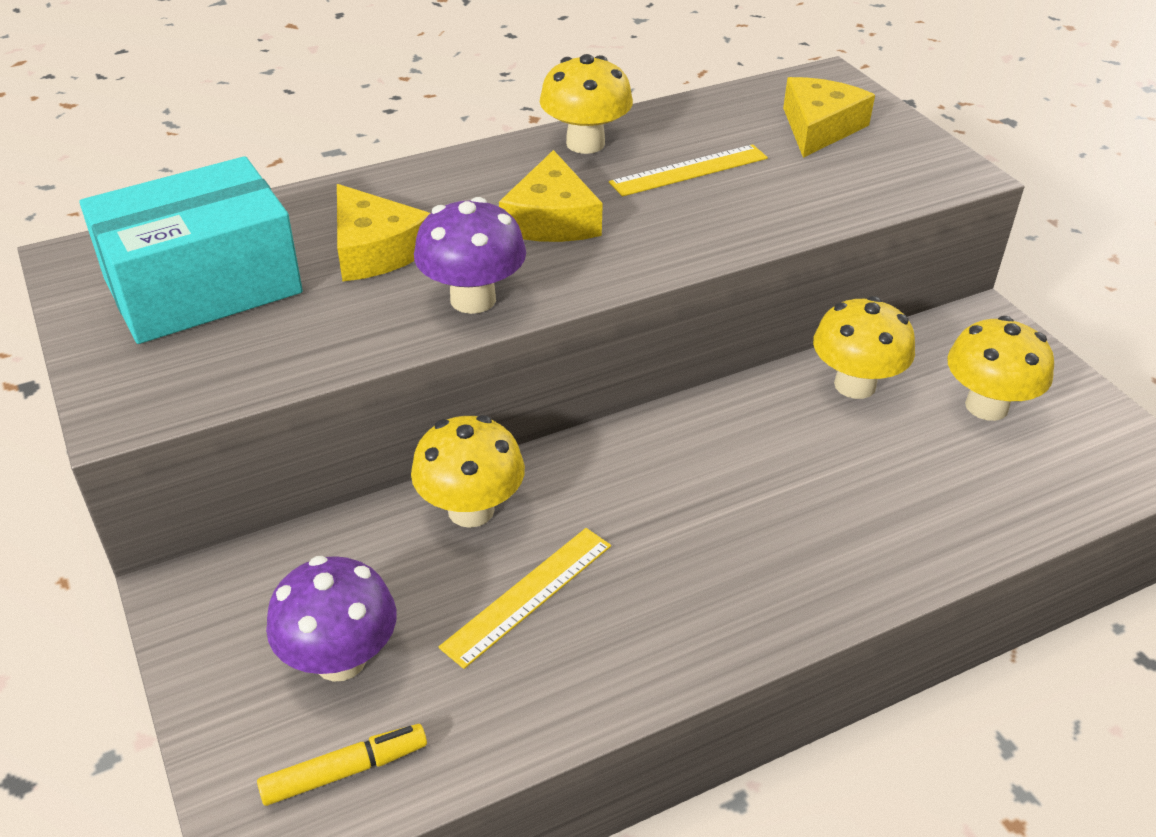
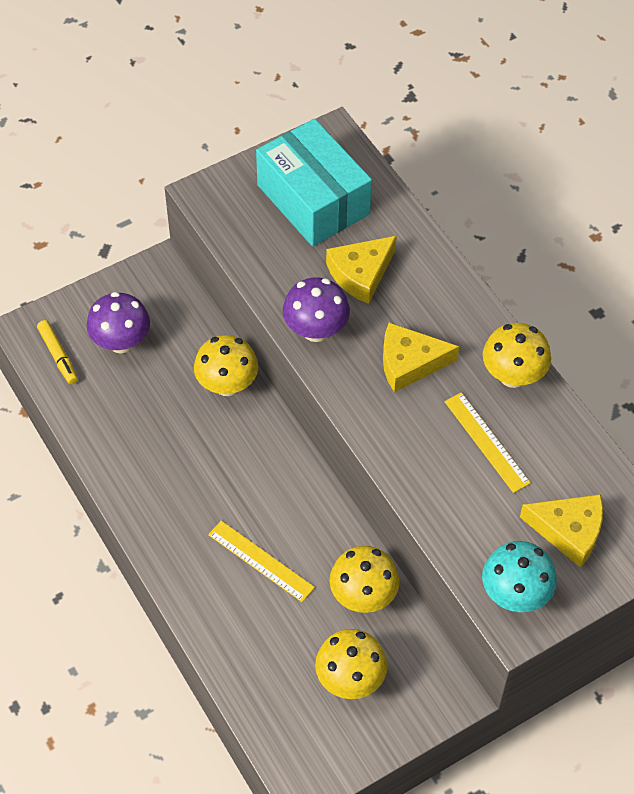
camera: 85 degrees right, 15 degrees up
yellow ruler [439,528,611,669] -> yellow ruler moved to [208,521,315,602]
none -> turquoise mushroom [482,541,557,612]

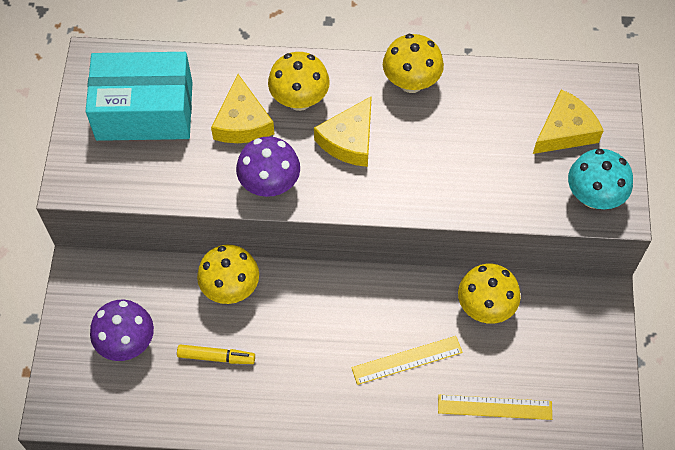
camera: 55 degrees left, 5 degrees up
yellow marker [37,320,78,384] -> yellow marker moved to [177,345,255,364]
yellow mushroom [315,629,387,699] -> yellow mushroom moved to [268,52,330,111]
yellow ruler [444,392,531,493] -> yellow ruler moved to [438,395,552,420]

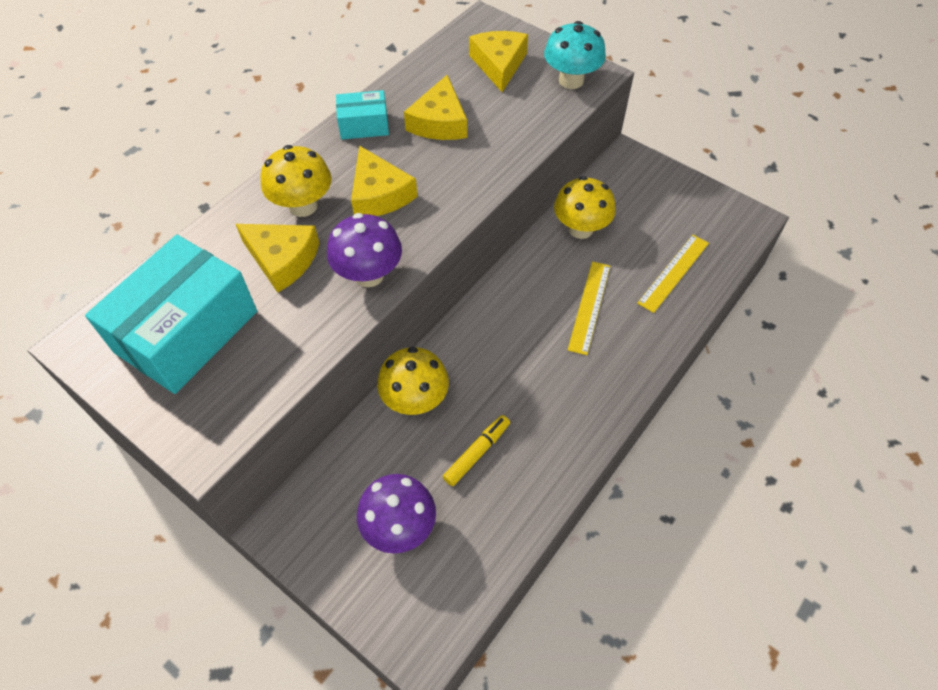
camera: 55 degrees left, 5 degrees down
yellow mushroom [383,34,444,93] -> turquoise box [336,90,389,140]
none -> yellow cheese [404,75,467,140]

